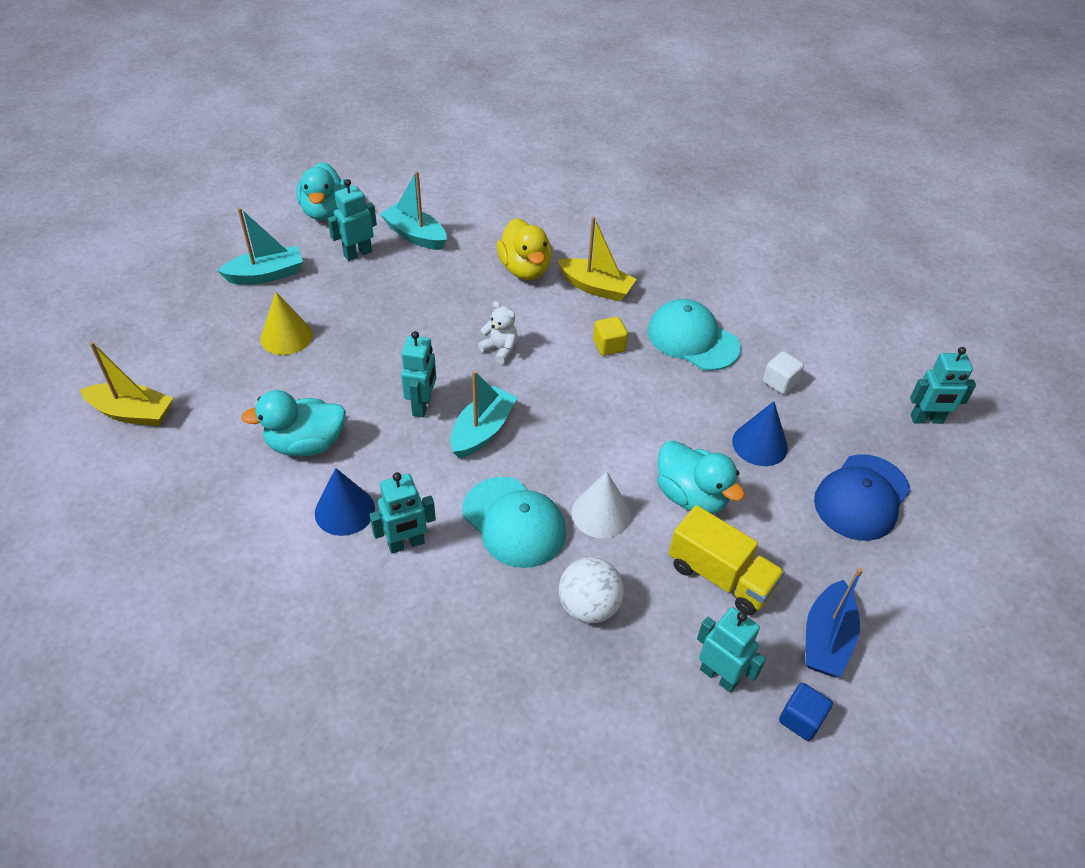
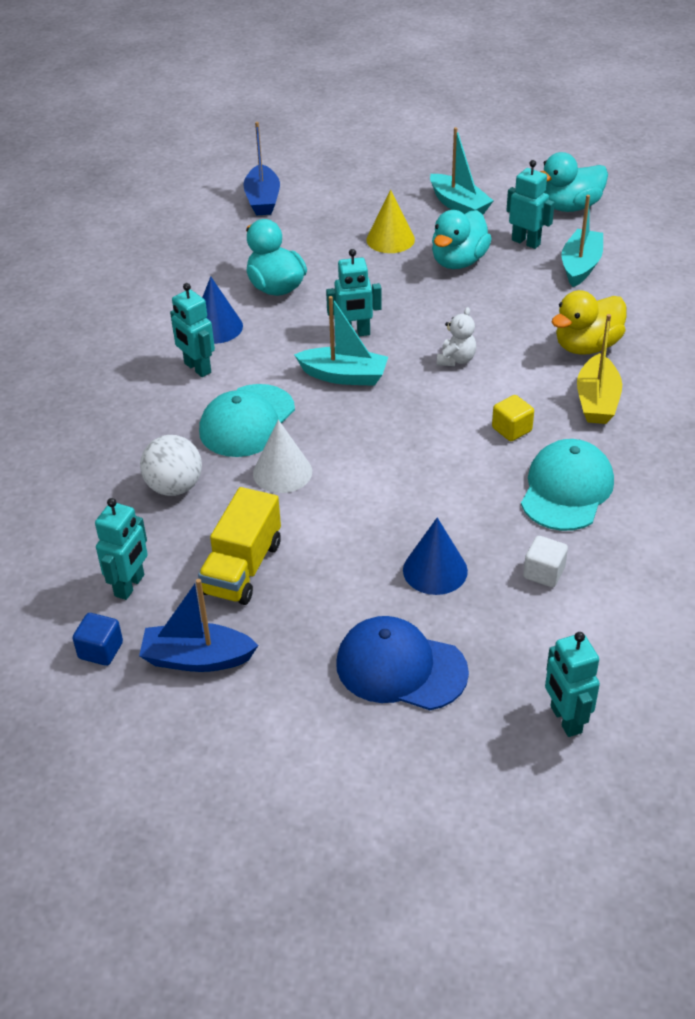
camera: 75 degrees right, 5 degrees down
yellow boat [80,342,173,426] -> blue boat [243,122,280,216]
turquoise duck [657,440,745,514] -> turquoise duck moved to [432,210,492,269]

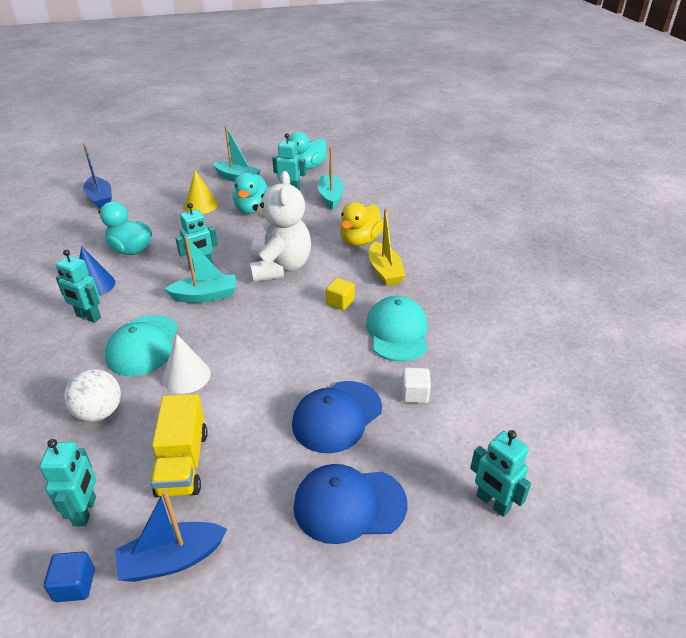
camera: 25 degrees left, 5 degrees down
blue cone [403,518,468,595] -> blue cap [292,381,382,453]
white teddy bear [437,307,476,366] -> white teddy bear [249,171,311,282], size x2.33

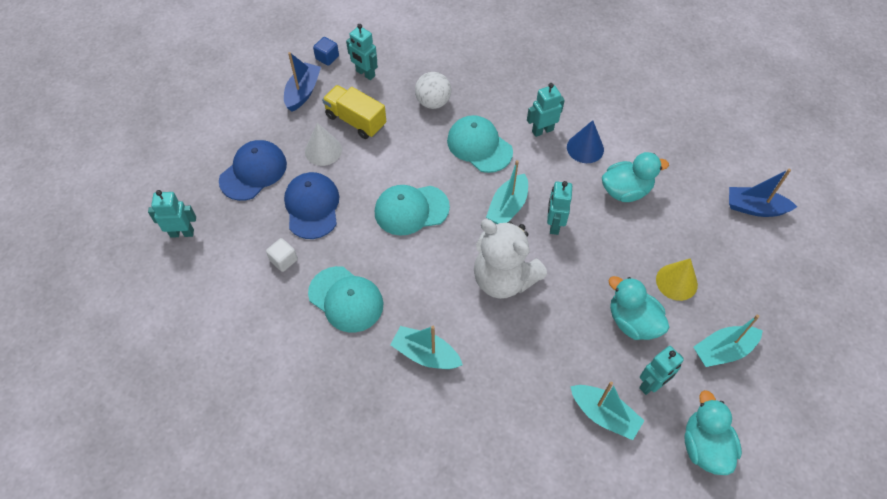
camera: 130 degrees right, 20 degrees up
white cone [162,335,211,394] -> white cone moved to [305,123,342,166]
yellow cube [326,278,355,310] -> none
yellow duck [340,202,384,246] -> none
yellow boat [369,208,406,286] -> turquoise boat [390,326,463,369]
none -> turquoise cap [375,185,450,236]

